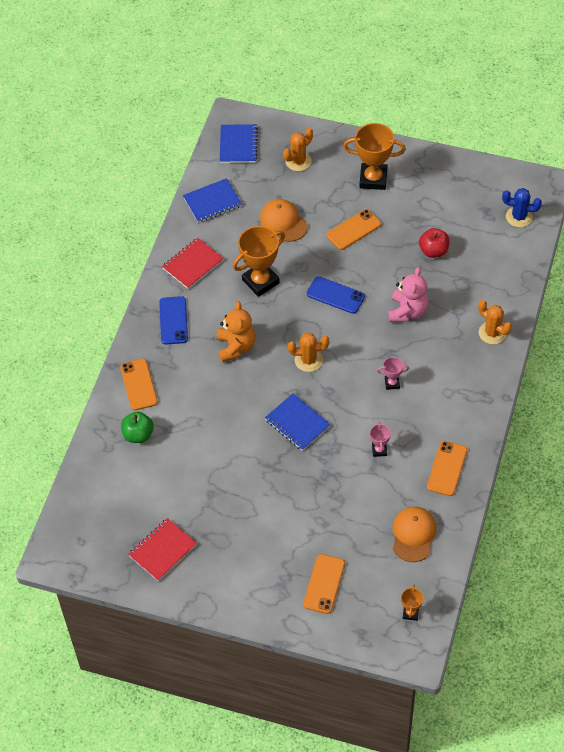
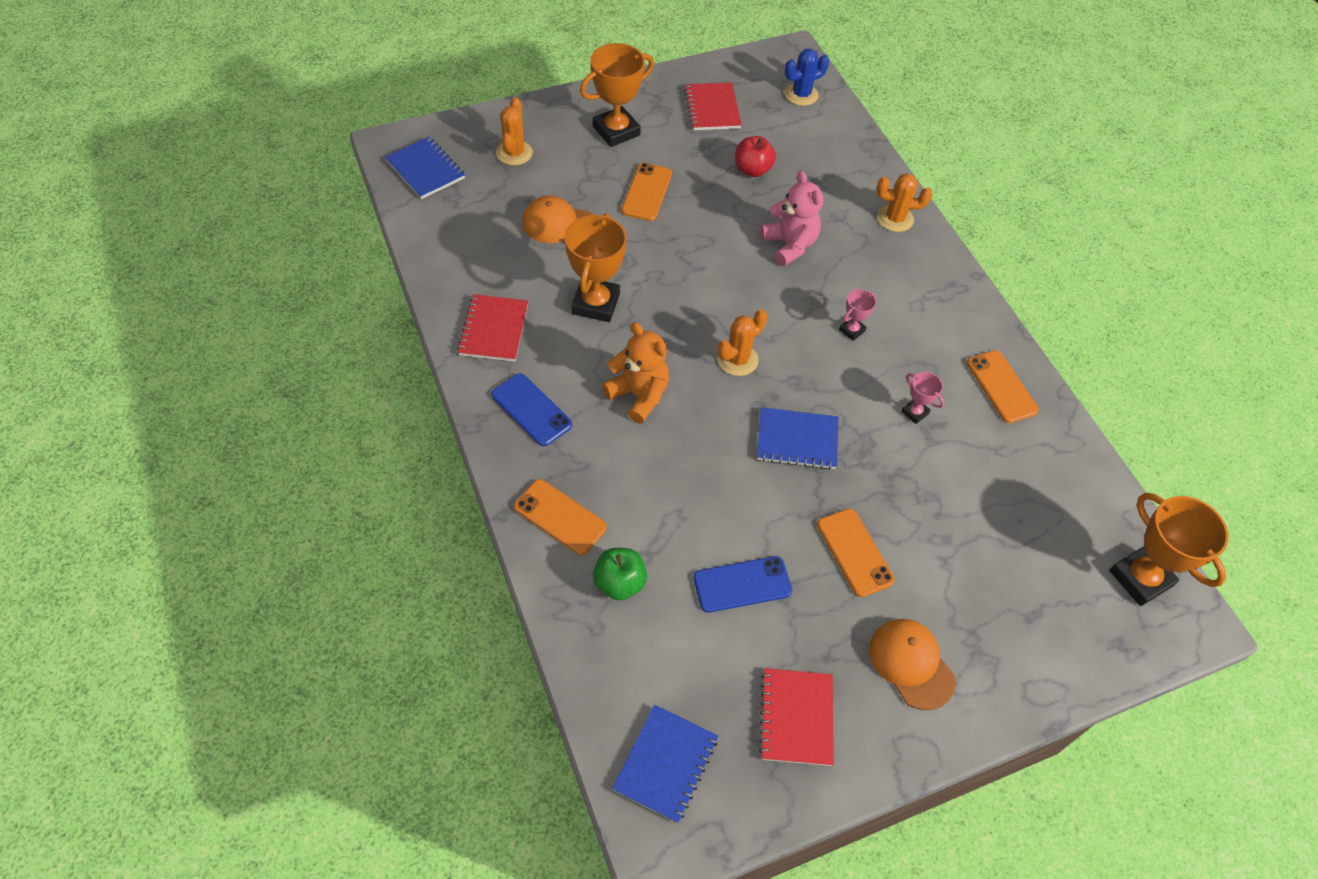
camera: 45 degrees left, 0 degrees up
blue notebook [183,178,242,223] -> blue notebook moved to [612,705,718,823]
orange phone [303,554,345,614] -> orange phone moved to [817,508,895,597]
blue phone [307,276,365,314] -> blue phone moved to [693,556,792,613]
orange cap [393,507,436,562] -> orange cap moved to [869,619,956,710]
orange trophy [401,584,423,621] -> orange trophy [1109,493,1229,606], size x2.05
none -> red notebook [684,83,742,130]

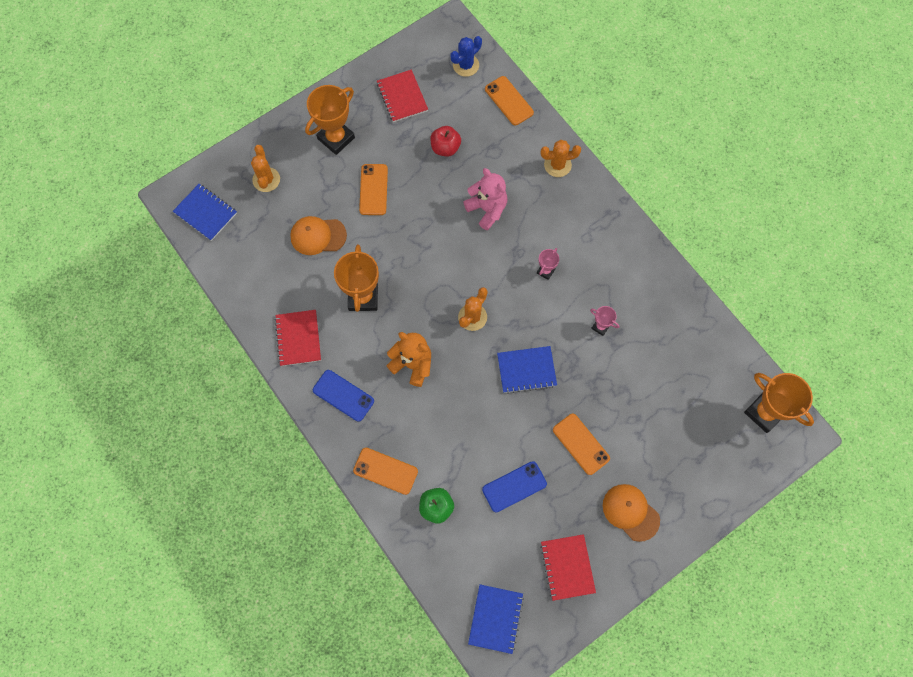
camera: 10 degrees left, 15 degrees up
orange phone [967,350,1039,423] -> orange phone moved to [485,76,534,125]

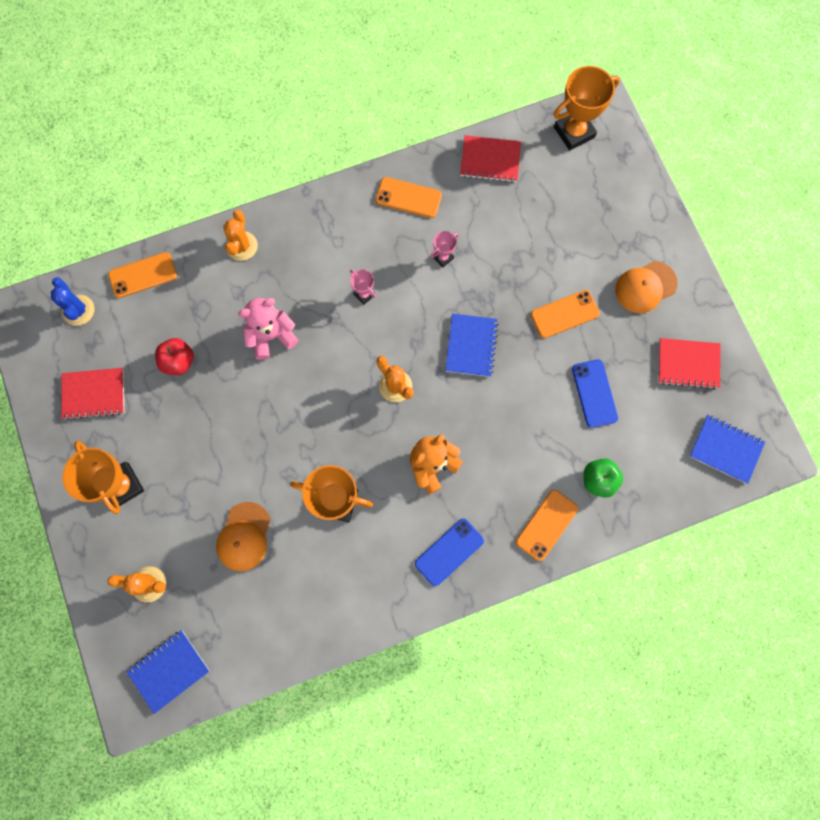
camera: 75 degrees left, 5 degrees up
red notebook [275,310,321,366] -> red notebook moved to [460,135,521,183]
orange phone [359,164,388,215] -> orange phone moved to [376,177,442,218]

